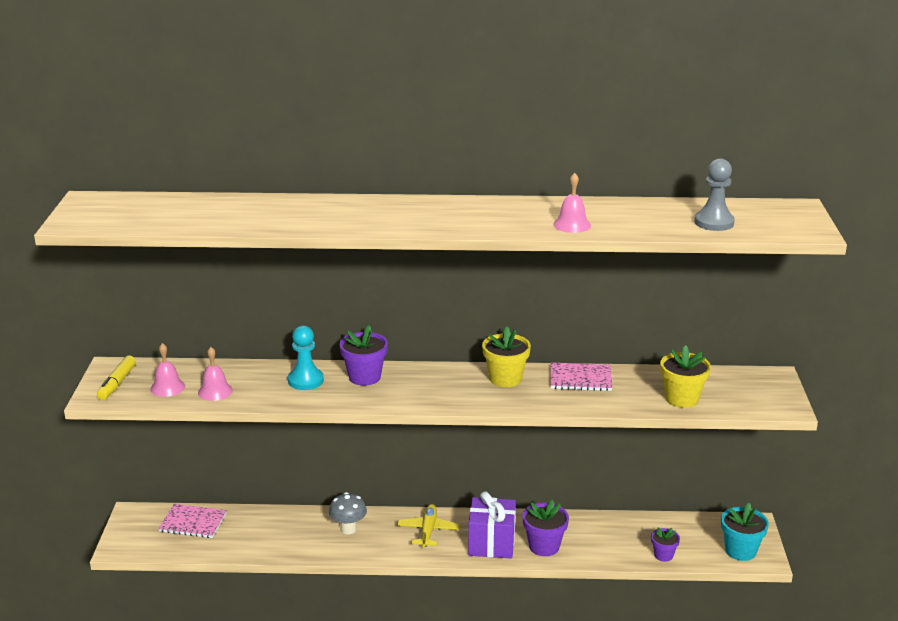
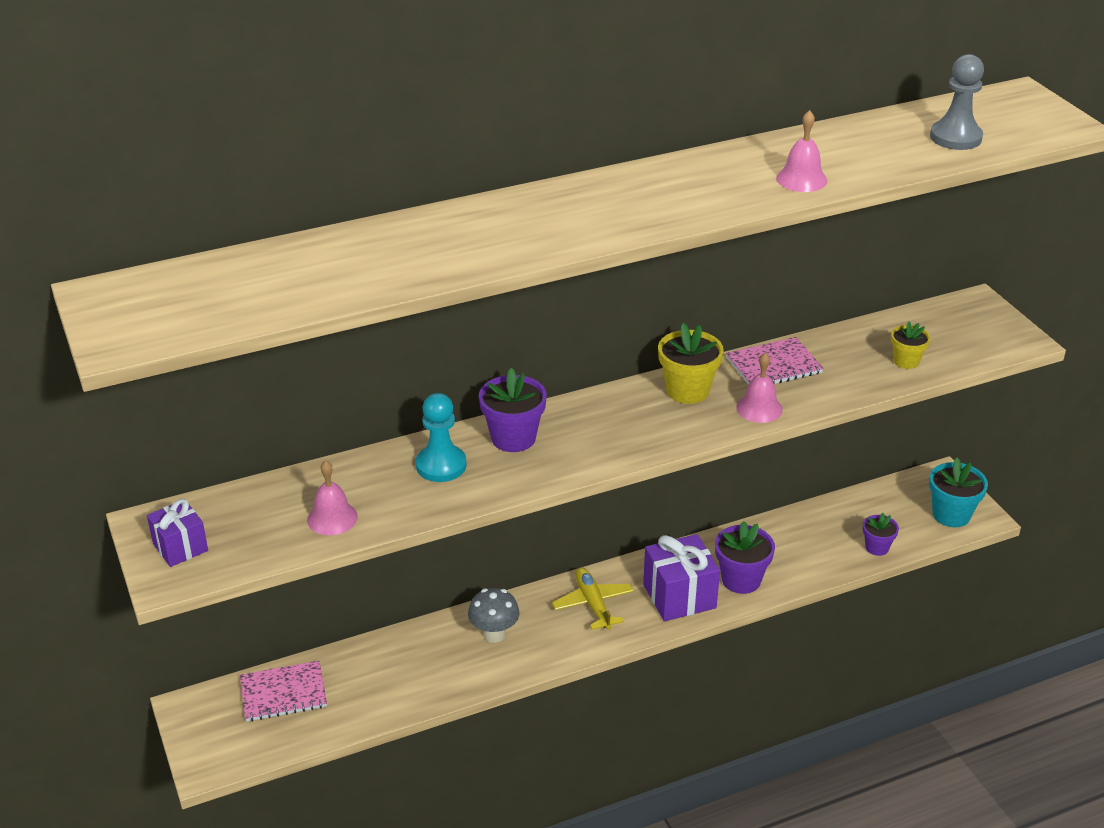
camera: 25 degrees left, 10 degrees up
yellow marker [97,355,136,400] -> purple gift [147,499,208,567]
pink bell [150,343,185,397] -> pink bell moved to [736,352,783,423]
yellow flower pot [660,345,711,408] -> yellow flower pot [891,321,931,369], size x0.61

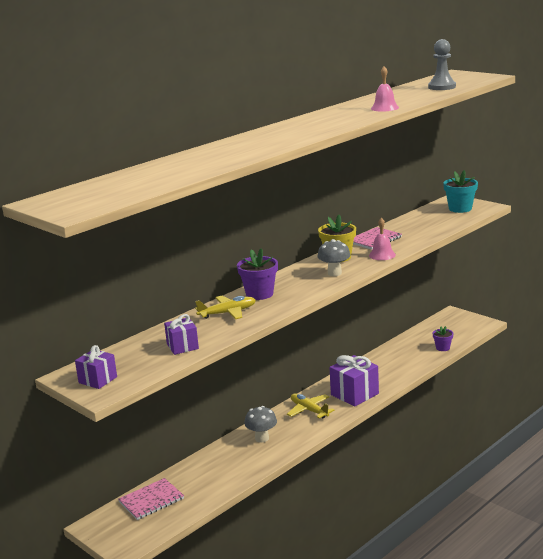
camera: 20 degrees left, 15 degrees down
pink bell [307,460,358,535] -> purple gift [164,314,199,355]
turquoise pawn [416,393,467,482] -> yellow plane [195,296,256,319]
purple flower pot [715,521,775,594] -> none
yellow flower pot [891,321,931,369] -> none
turquoise flower pot [929,457,988,527] -> turquoise flower pot moved to [443,170,478,213]
none -> grey mushroom [317,239,350,276]

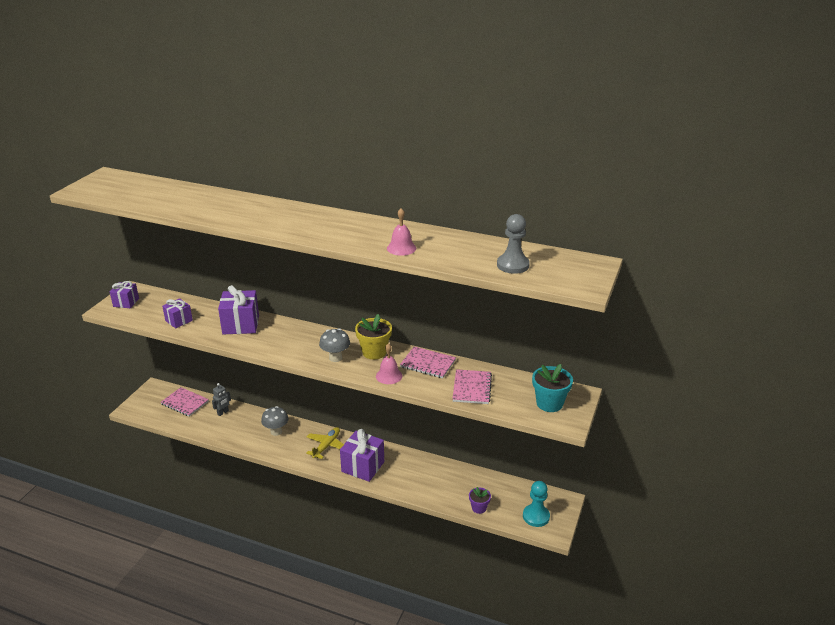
camera: 65 degrees right, 10 degrees up
yellow plane [195,296,256,319] -> purple gift [218,285,259,334]
purple flower pot [237,248,278,300] -> none
none -> grey robot [212,383,231,416]
none -> pink notebook [452,369,492,404]
none -> turquoise pawn [523,481,550,527]

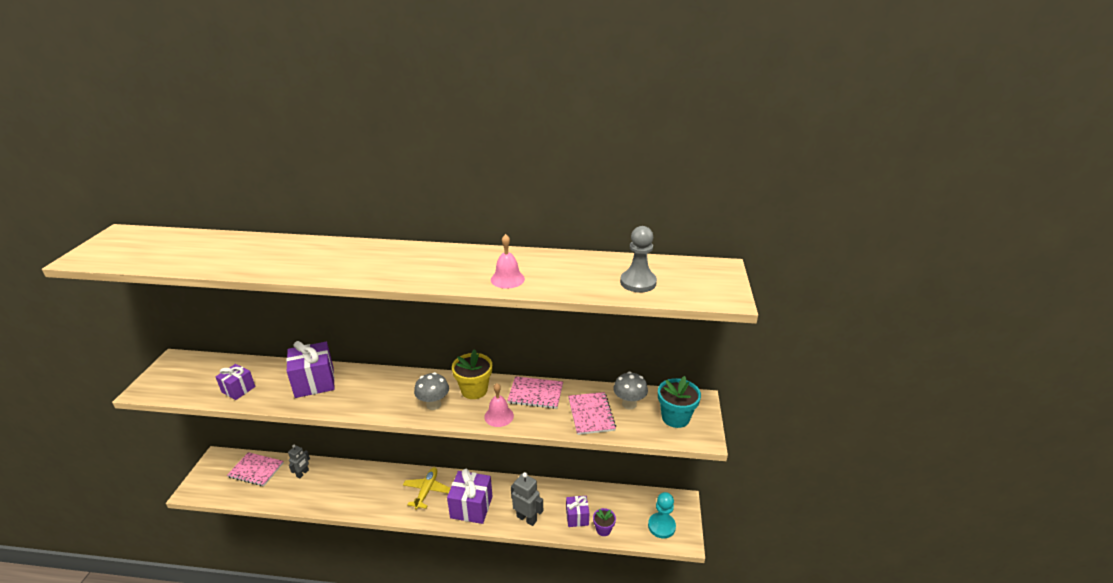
camera: 15 degrees left, 0 degrees up
purple gift [110,281,139,308] -> purple gift moved to [566,496,589,527]
grey mushroom [261,406,288,436] -> grey mushroom moved to [613,372,648,409]
none -> grey robot [511,472,543,526]

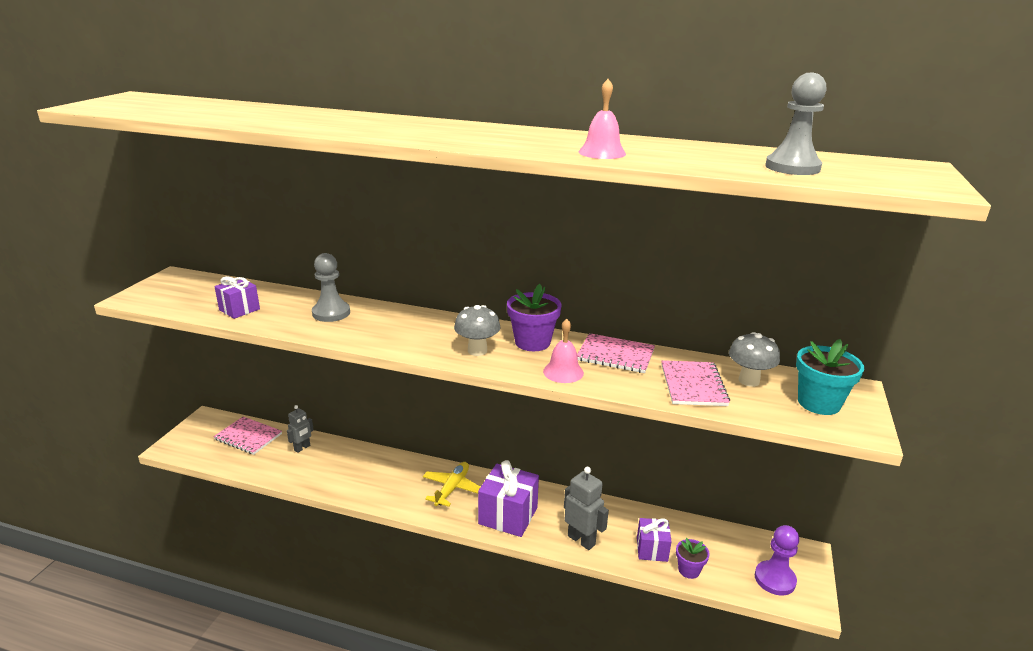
camera: 10 degrees right, 5 degrees down
purple gift [286,341,335,398] -> grey pawn [312,253,350,322]
yellow flower pot [452,349,492,399] -> purple flower pot [507,284,561,351]
turquoise pawn [648,492,676,538] -> purple pawn [755,525,799,595]

